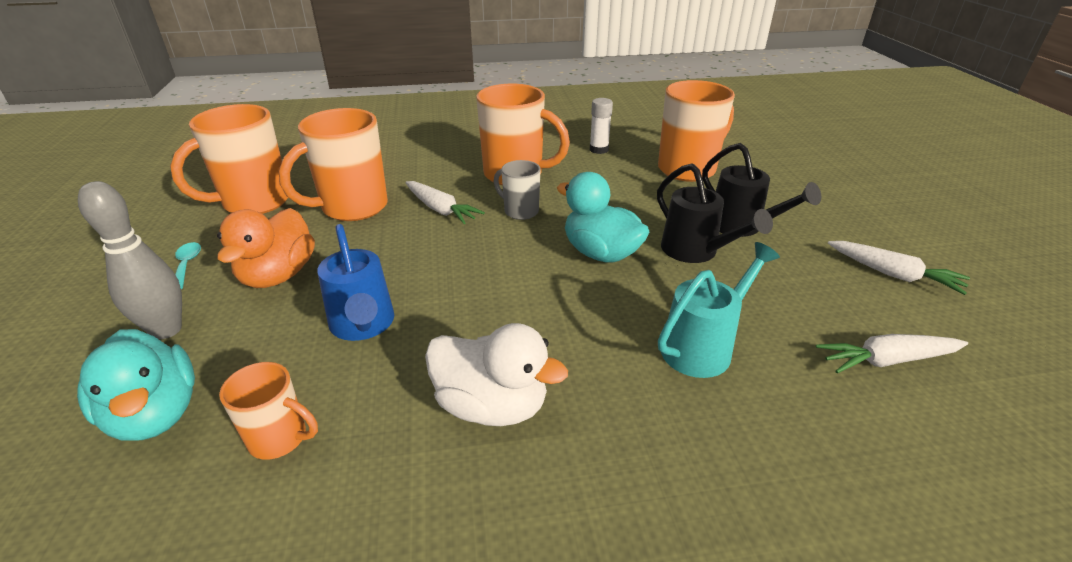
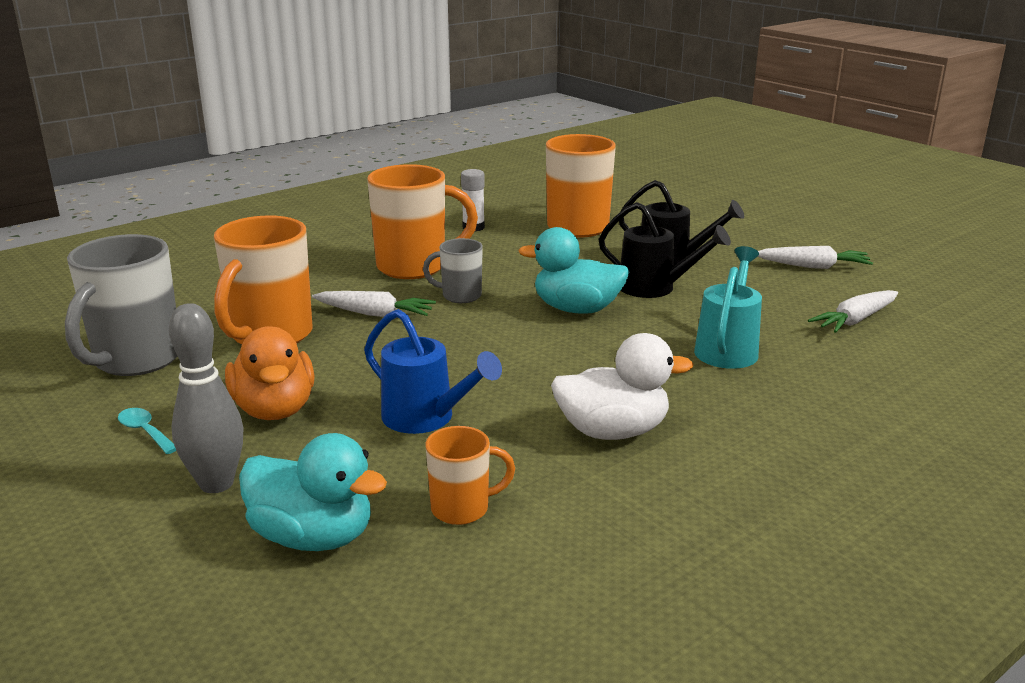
camera: 30 degrees left, 10 degrees down
orange mug [170,104,288,214] -> grey mug [65,234,177,376]

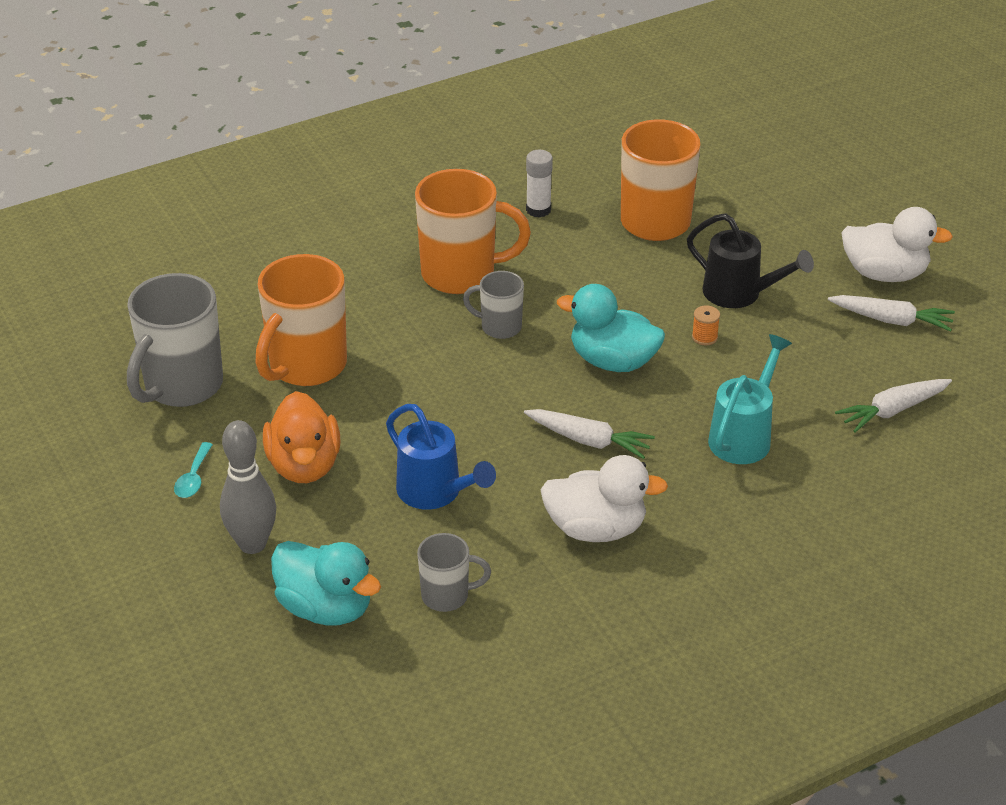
camera: 10 degrees right, 15 degrees up
turquoise spoon [118,408,176,454] -> turquoise spoon turned 135 degrees counterclockwise [174,442,213,498]
white carrot [312,291,436,317] -> white carrot moved to [524,409,655,459]
orange mug [425,426,515,525] -> grey mug [417,533,491,612]
black watering can [598,202,731,298] -> orange spool [692,305,720,345]
none -> white duck [841,207,953,282]

